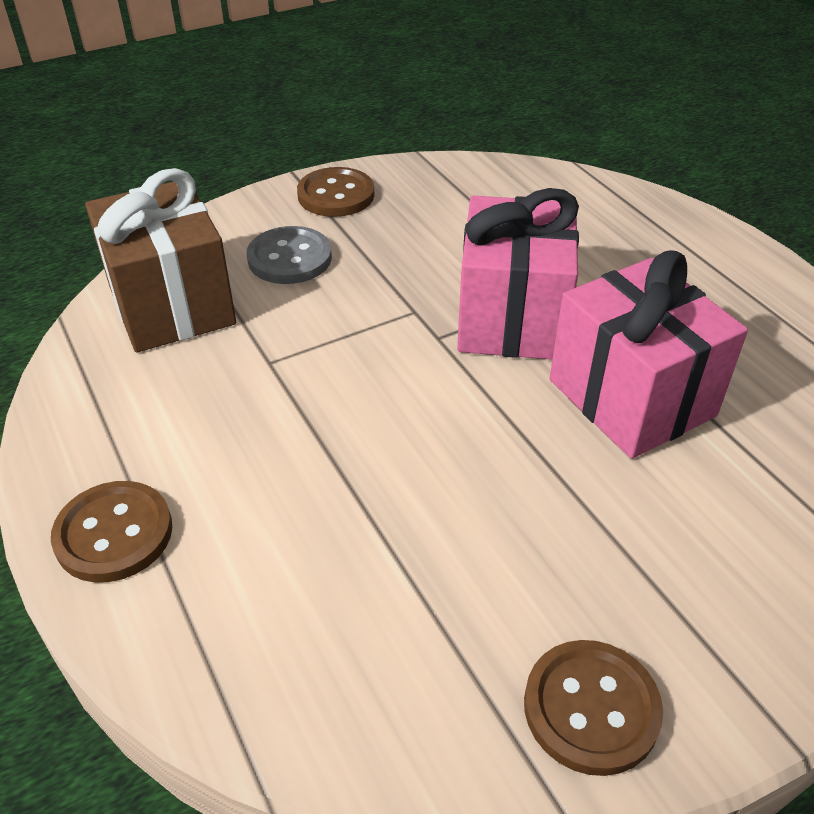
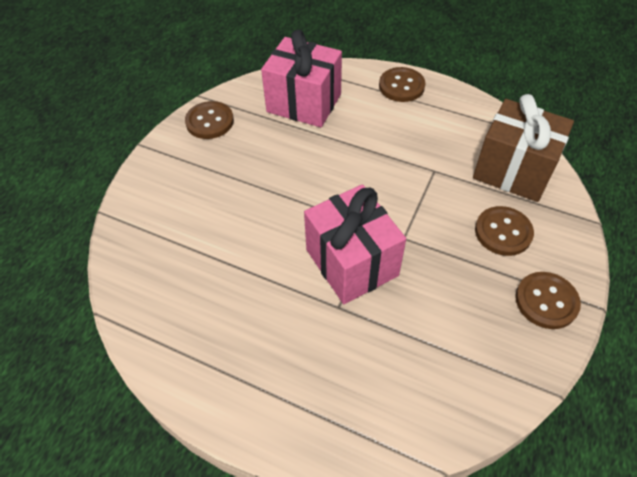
camera: 145 degrees right, 10 degrees up
grey button [247,226,332,284] -> brown button [475,206,534,256]
pink gift [549,250,748,459] -> pink gift moved to [261,30,342,127]

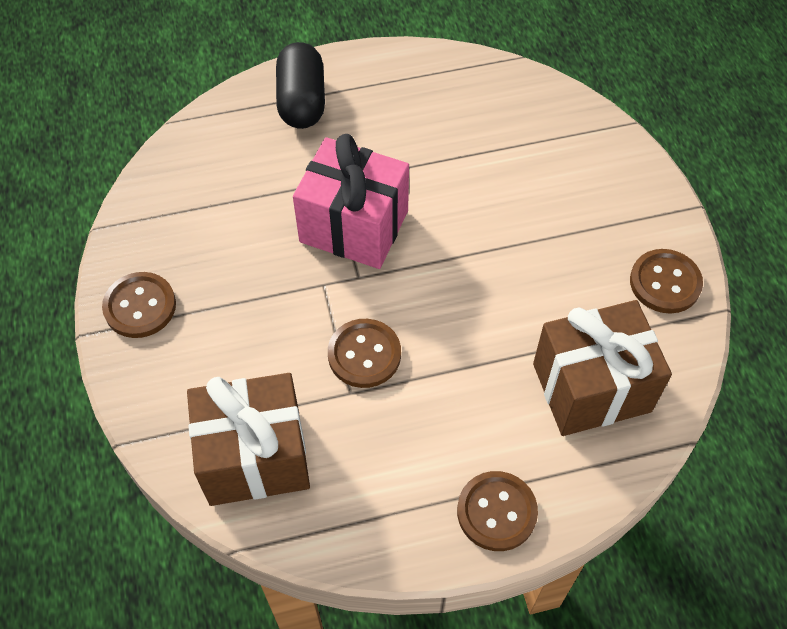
camera: 140 degrees right, 5 degrees up
pink gift [261,30,342,127] -> brown gift [533,300,672,436]
brown button [475,206,534,256] -> brown button moved to [328,319,401,388]
none -> black capsule [276,42,325,129]

